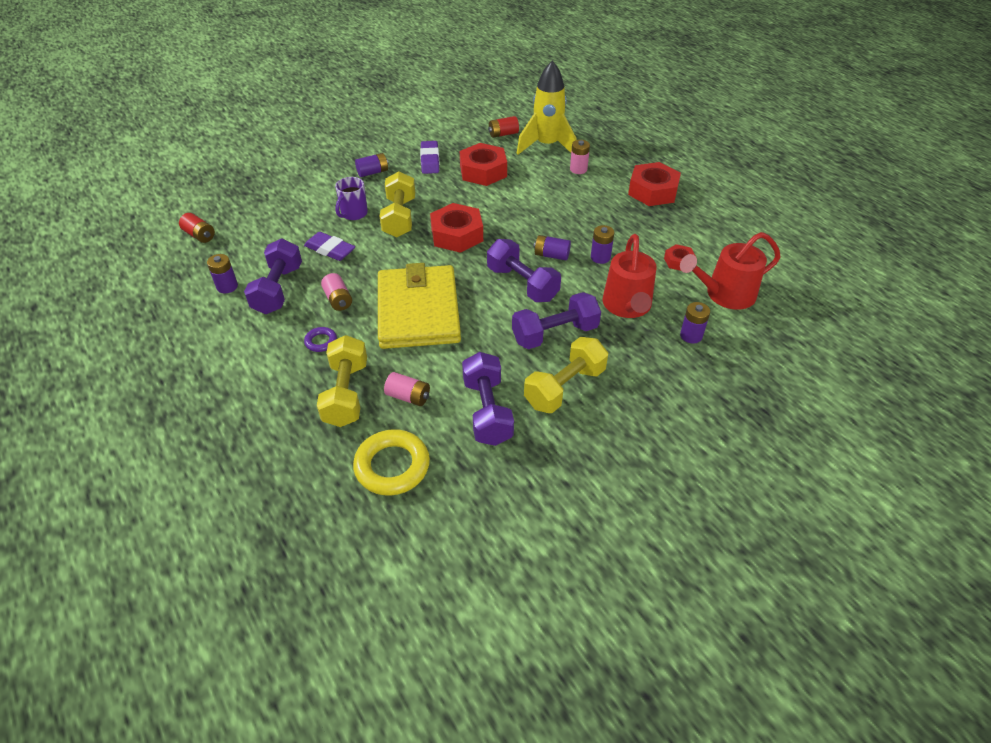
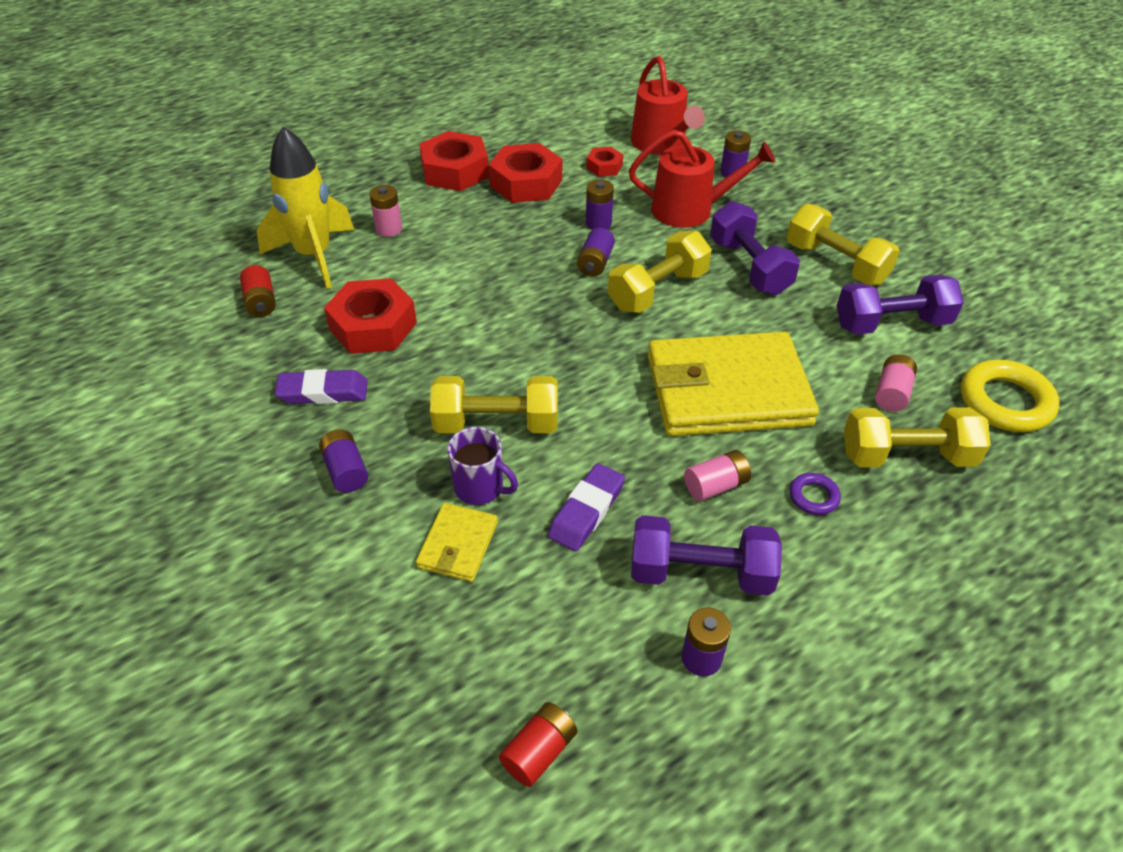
camera: 90 degrees left, 0 degrees up
red nut [430,203,483,253] -> red nut moved to [489,143,562,203]
purple dumbbell [487,239,561,302] -> yellow dumbbell [608,231,712,313]
none -> yellow wallet [416,503,498,582]

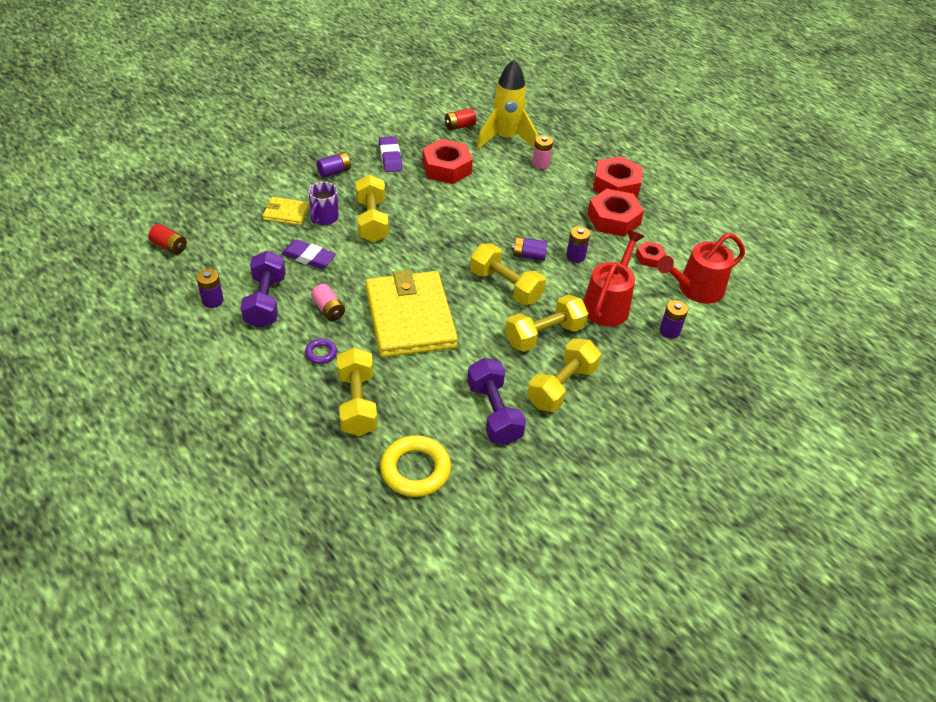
camera: 80 degrees right, 0 degrees up
red watering can [629,130,775,228] -> red watering can turned 150 degrees counterclockwise [583,230,644,326]
purple dumbbell [710,201,800,295] -> yellow dumbbell [505,294,588,352]
pink battery [875,354,917,412] -> none

